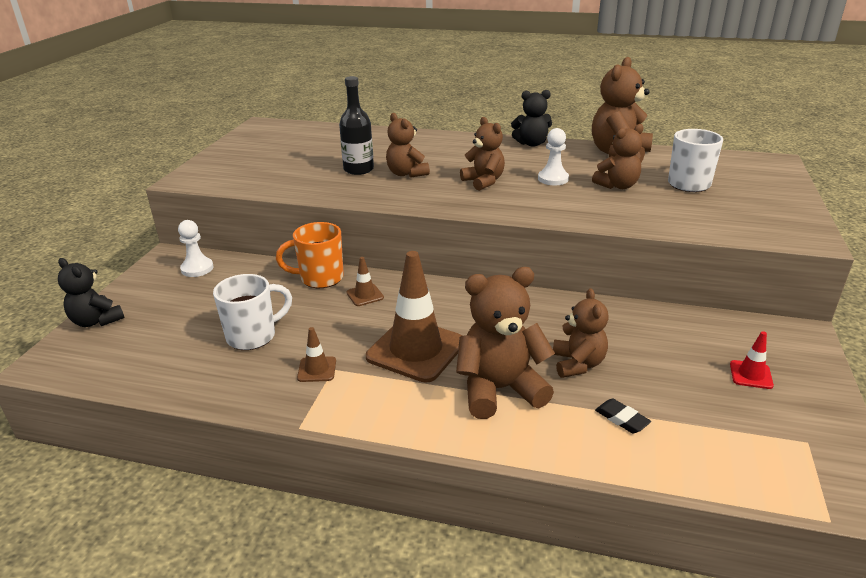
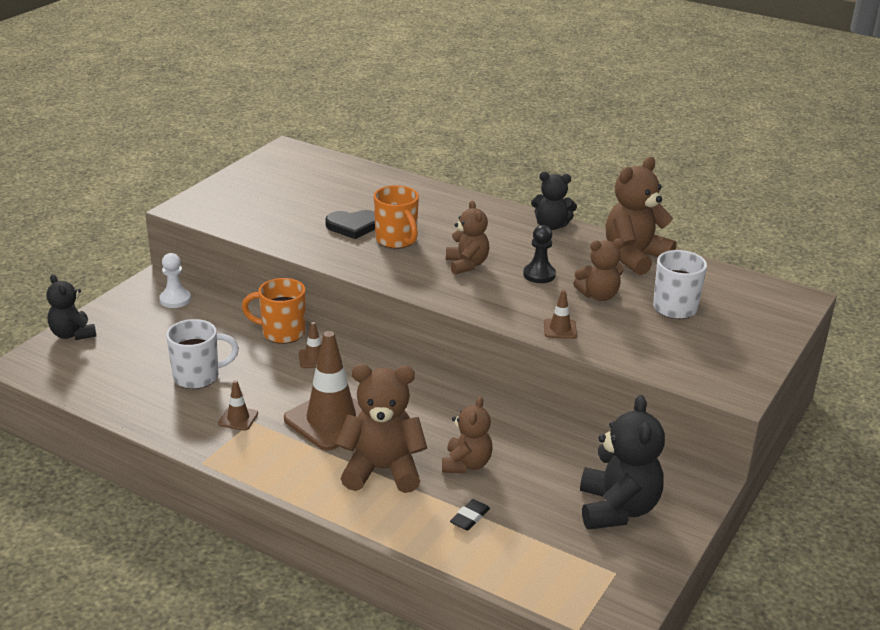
camera: 15 degrees right, 0 degrees up
black bottle [339,76,374,175] -> black heart [325,210,375,239]
brown teddy bear [386,113,430,178] -> orange mug [374,185,419,249]
white pawn [538,128,569,185] -> black pawn [523,225,556,283]
black eraser [595,399,651,433] -> black eraser turned 60 degrees clockwise [450,499,490,531]
red traffic cone [730,331,774,389] -> black teddy bear [580,395,665,530]
none -> brown traffic cone [544,290,577,339]

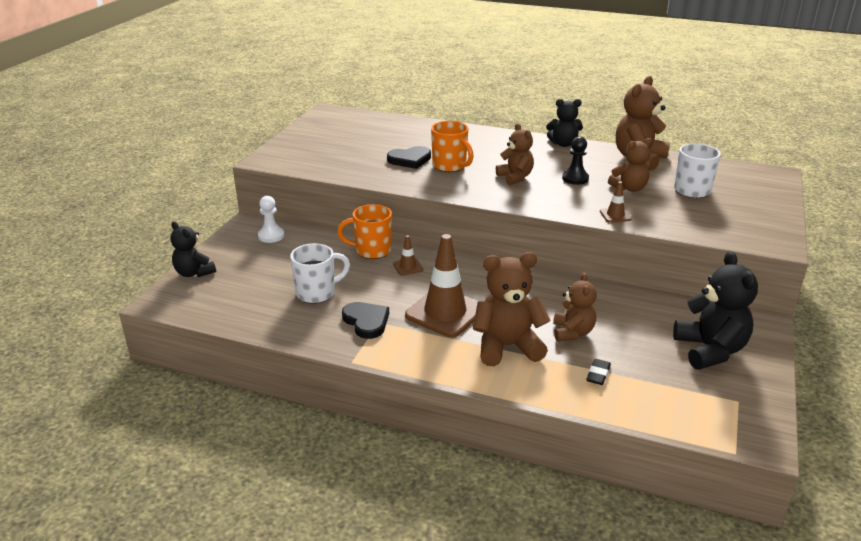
camera: 10 degrees left, 0 degrees up
brown traffic cone [218,380,258,431] -> black heart [342,302,389,339]

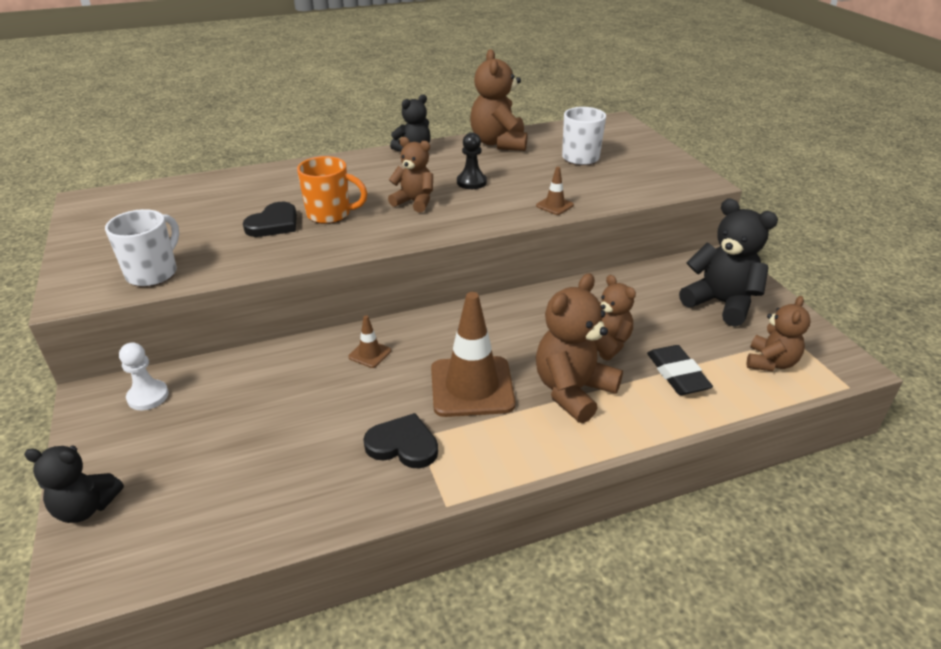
camera: 40 degrees left, 5 degrees up
white mug [290,243,350,304] -> white mug moved to [105,209,179,287]
orange mug [337,204,392,259] -> none
black eraser [586,359,611,385] -> black eraser [647,345,713,395], size x1.69
brown teddy bear [608,138,652,192] -> brown teddy bear moved to [747,296,811,371]

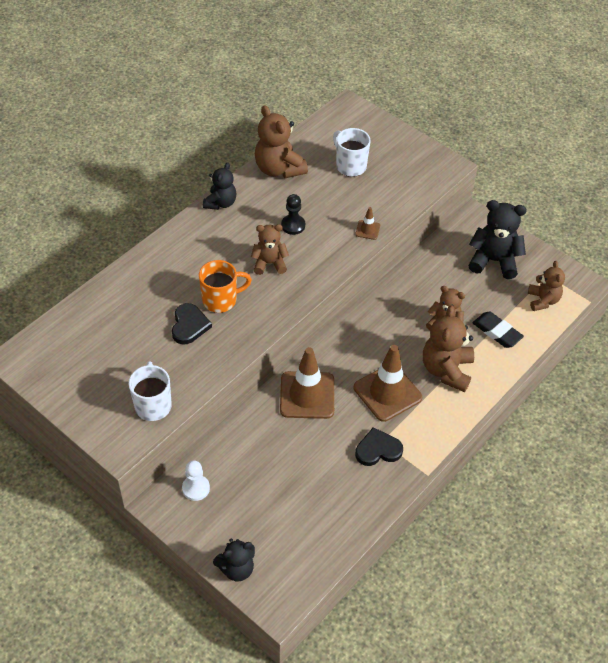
camera: 30 degrees left, 15 degrees up
brown traffic cone [348,315,391,368] -> brown traffic cone [280,347,334,419], size x2.26

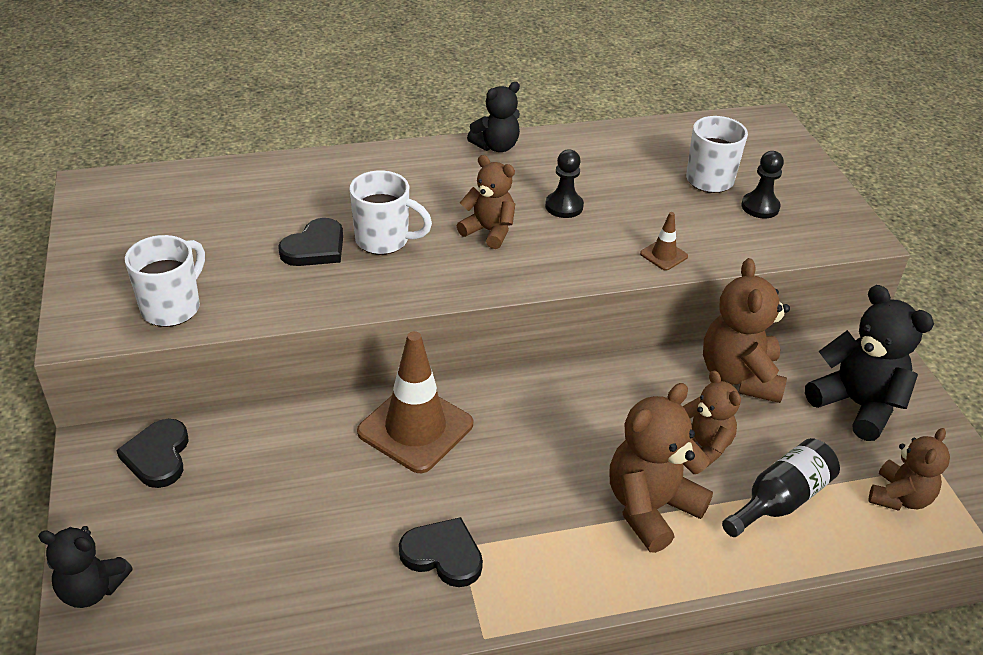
camera: 35 degrees right, 10 degrees down
white pawn [182,460,210,501] -> black heart [116,419,189,488]
orange mug [199,260,252,313] -> white mug [350,170,432,255]
brown teddy bear [255,105,308,178] -> brown teddy bear moved to [703,258,790,403]
brown traffic cone [354,345,422,422] -> none
black eraser [472,312,524,348] -> black bottle [722,438,840,537]
none -> black pawn [741,151,784,218]

